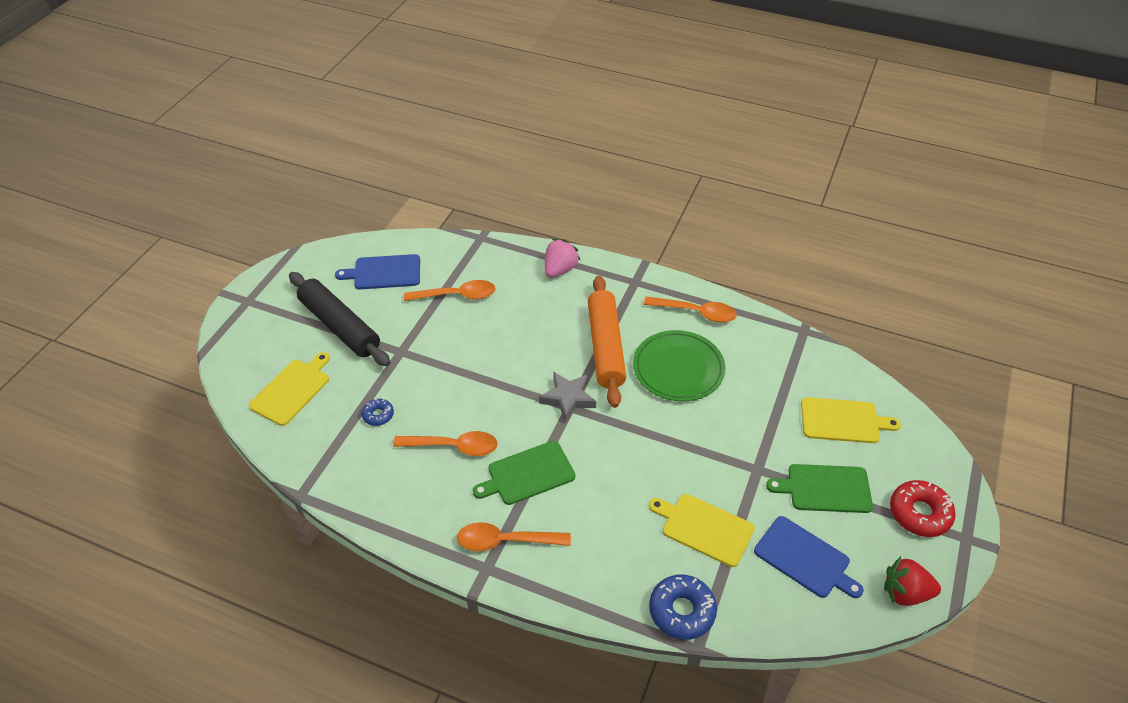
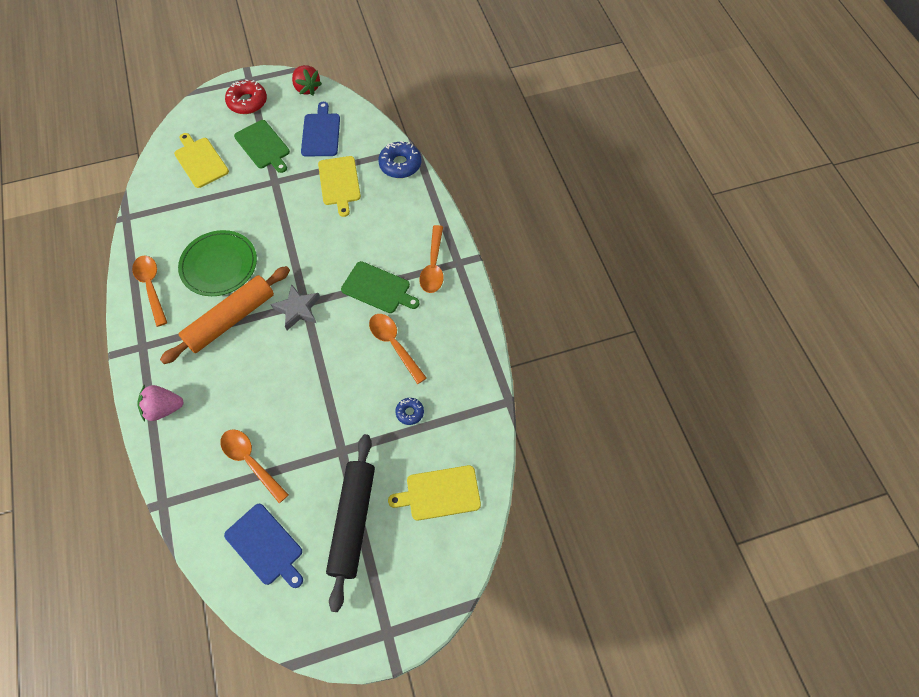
camera: 130 degrees left, 15 degrees up
orange spoon [457,522,571,551] -> orange spoon turned 45 degrees clockwise [420,225,444,293]

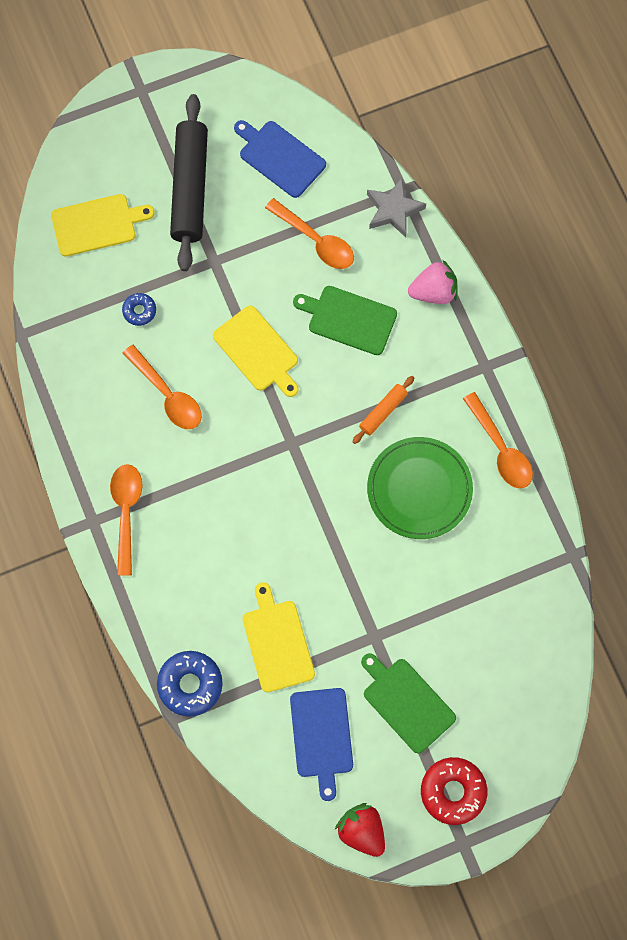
camera: 175 degrees right, 10 degrees up
orange rolling pin [160,266,290,364] -> orange rolling pin [352,376,415,444], size x0.47
yellow cutting board [174,133,229,188] -> yellow cutting board moved to [213,306,299,397]
grey star [271,284,320,330] -> grey star moved to [367,178,426,238]
green cutting board [341,261,420,313] -> green cutting board moved to [293,286,397,355]

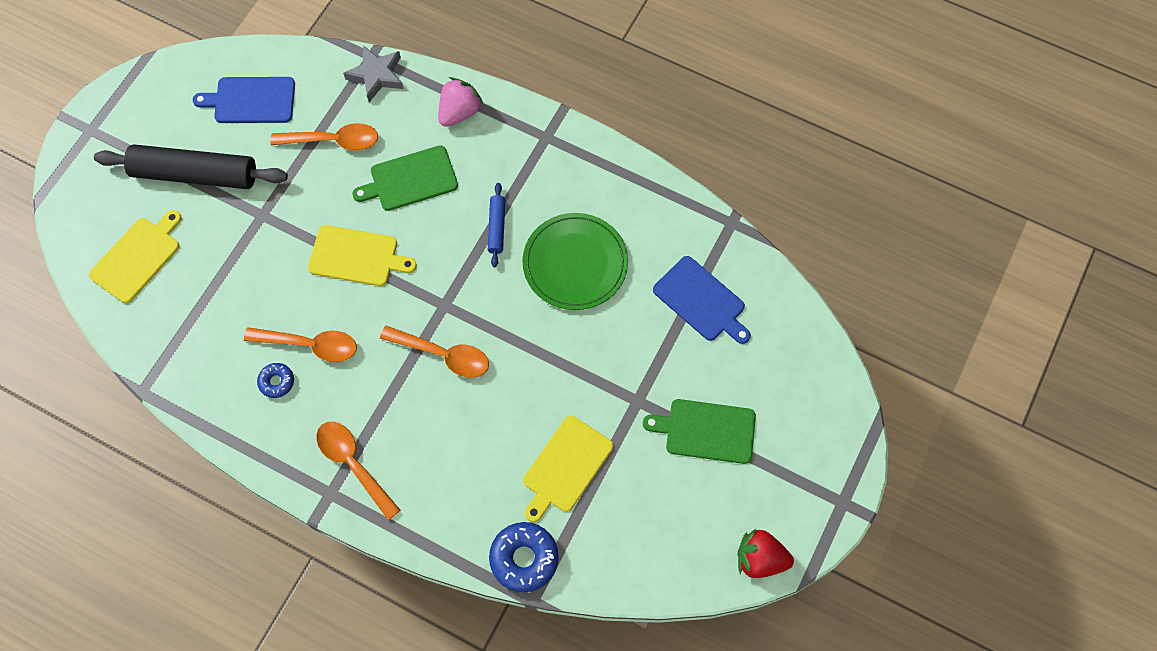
camera: 40 degrees left, 5 degrees down
blue donut [122,293,156,326] -> blue donut moved to [257,363,294,398]
black rolling pin [170,94,208,271] -> black rolling pin turned 45 degrees counterclockwise [94,144,288,189]
yellow cutting board [243,582,315,692] -> yellow cutting board turned 90 degrees counterclockwise [523,416,613,522]
blue cutting board [290,688,353,801] -> blue cutting board moved to [653,256,751,344]
orange rolling pin [352,376,415,444] -> blue rolling pin [488,183,505,267]
red donut [421,757,487,825] -> none
orange spoon [463,392,533,489] -> orange spoon moved to [380,326,489,378]

